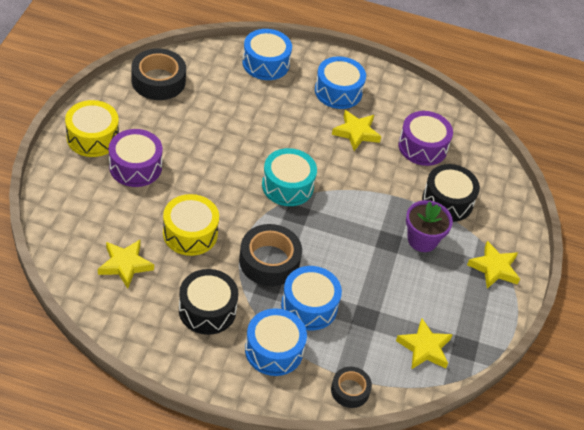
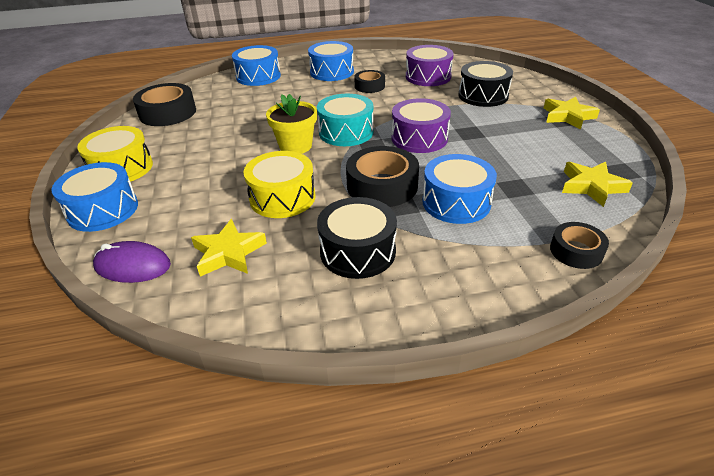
camera: 20 degrees left, 10 degrees down
purple drum [109,129,163,187] -> purple drum moved to [392,98,451,153]
blue drum [245,308,307,376] -> blue drum moved to [51,162,138,232]
yellow star [332,110,381,151] -> black tape [354,70,385,93]
purple flower pot [406,200,453,252] -> none
none -> purple mouse [93,241,171,283]
none -> yellow flower pot [266,94,317,154]

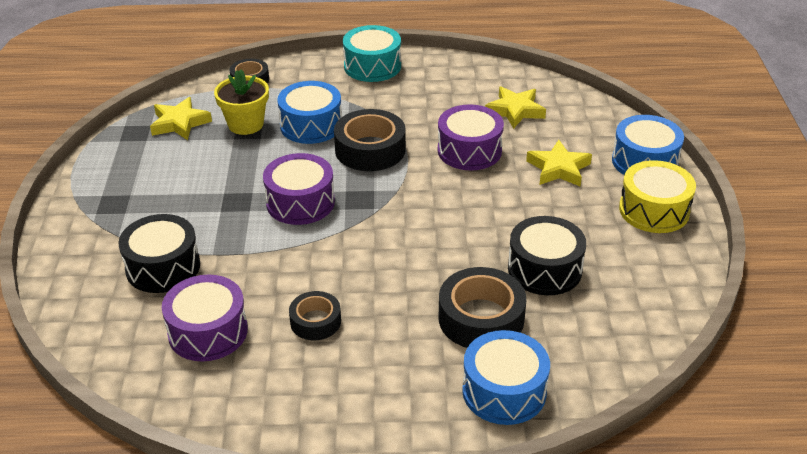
camera: 170 degrees left, 0 degrees up
purple mouse [93,241,171,283] -> none
black tape [133,83,196,126] -> black tape moved to [439,267,527,348]
yellow drum [243,151,316,218] -> purple drum [438,104,504,170]
yellow flower pot [266,94,317,154] -> yellow flower pot moved to [214,70,269,135]
blue drum [308,41,354,81] -> none
turquoise drum [317,94,374,146] -> turquoise drum moved to [343,25,401,82]
black drum [317,197,397,279] -> black drum moved to [508,216,586,295]
yellow star [544,97,600,130] -> yellow star moved to [526,140,592,186]

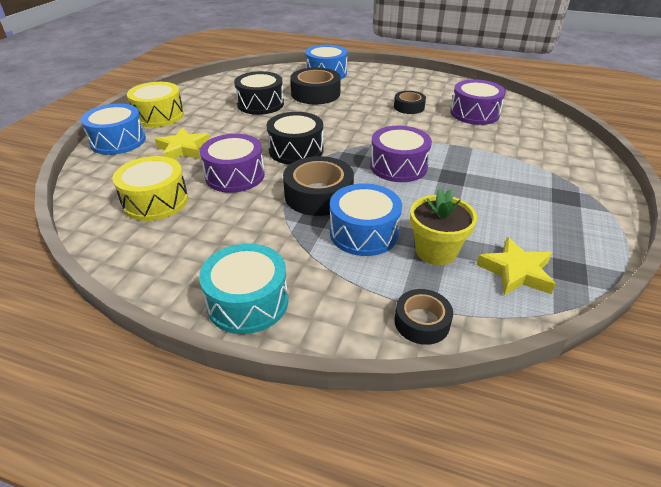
camera: 160 degrees left, 0 degrees up
black drum [118,214,200,293] -> black drum moved to [267,112,324,165]
yellow star [485,86,546,129] -> yellow drum [112,156,188,221]

